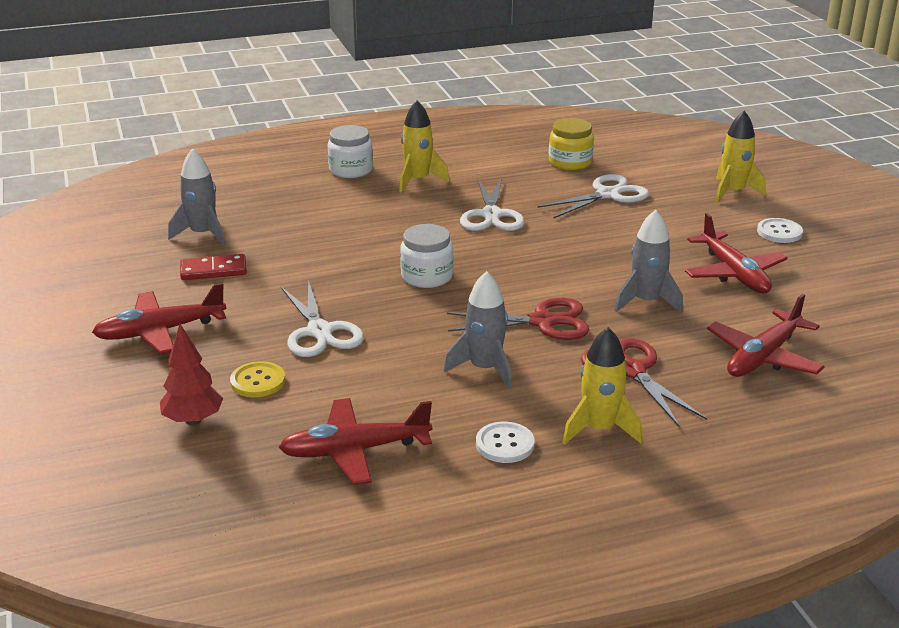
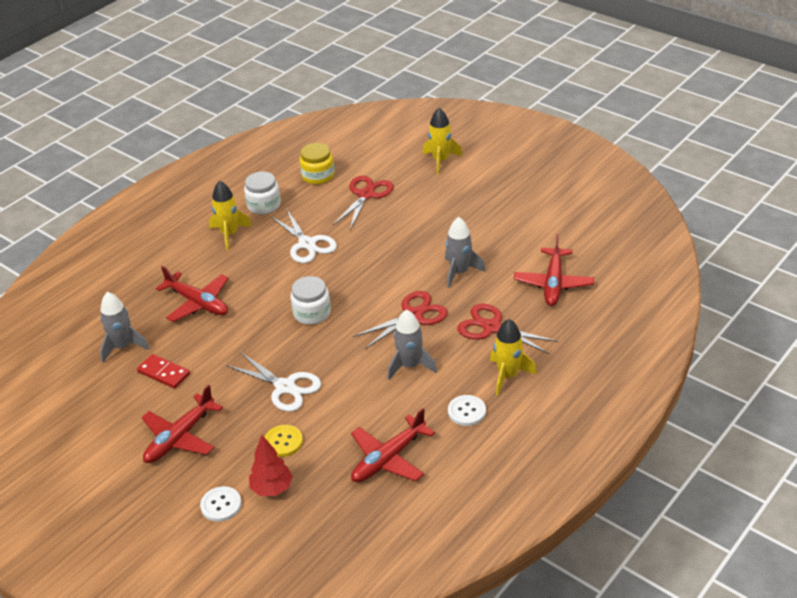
camera: 30 degrees left, 10 degrees up
red domino [180,254,247,280] -> red domino turned 75 degrees clockwise [137,354,190,389]
white jar [328,125,373,178] -> white jar moved to [244,172,281,215]
white scissors [538,174,649,219] -> red scissors [333,176,394,230]
red plane [685,213,788,294] -> red plane moved to [156,266,229,322]
white button [757,218,803,243] -> white button moved to [200,486,242,522]

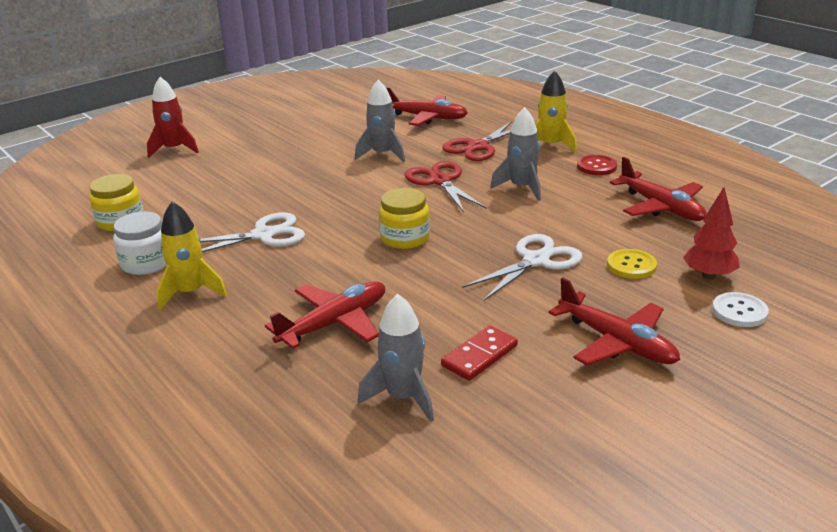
camera: 80 degrees left, 10 degrees down
white jar [290,276,331,325] -> yellow jar [379,188,430,249]
red scissors [333,176,394,230] -> none
yellow rocket [422,108,462,174] -> red rocket [147,77,199,158]
white button [448,395,486,426] -> red button [577,155,617,175]

